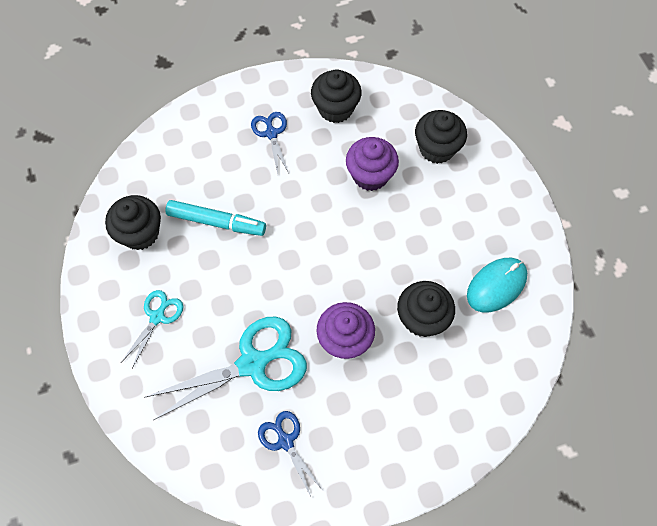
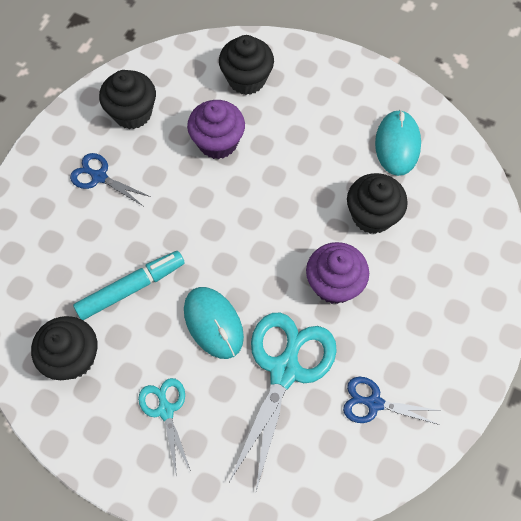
camera: 45 degrees left, 0 degrees up
none -> turquoise mouse [184,287,244,359]

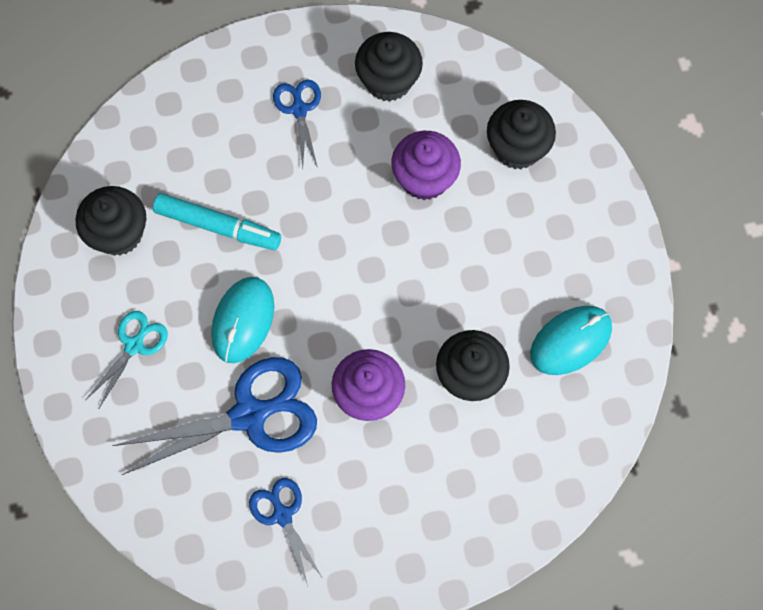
camera: 50 degrees right, 5 degrees up
turquoise scissors [229,313,337,491] -> blue scissors [112,357,317,475]

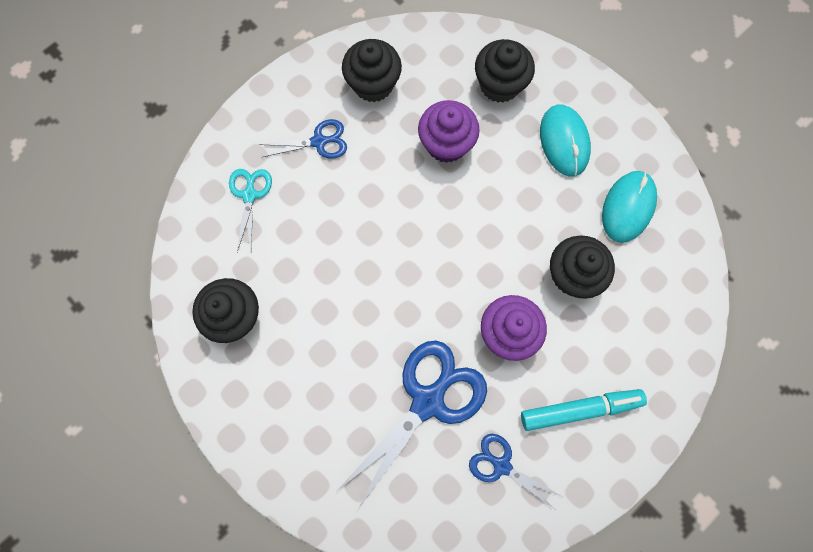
camera: 30 degrees left, 5 degrees up
turquoise scissors [86,311,168,408] -> turquoise scissors moved to [229,169,272,252]
turquoise marker [153,193,281,250] -> turquoise marker moved to [521,389,647,431]
turquoise mouse [211,277,274,363] -> turquoise mouse moved to [540,105,591,176]
blue scissors [273,80,321,168] -> blue scissors turned 120 degrees clockwise [259,119,347,159]

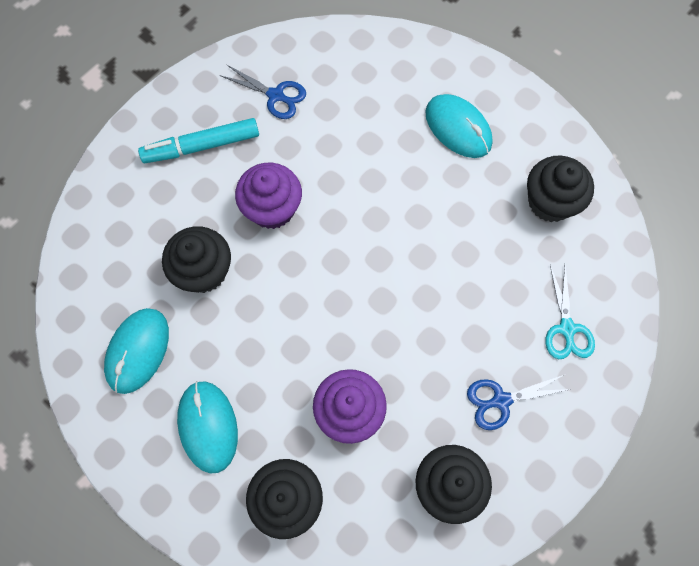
camera: 175 degrees right, 5 degrees down
blue scissors [338,341,487,509] -> none
none -> turquoise mouse [425,94,492,158]

